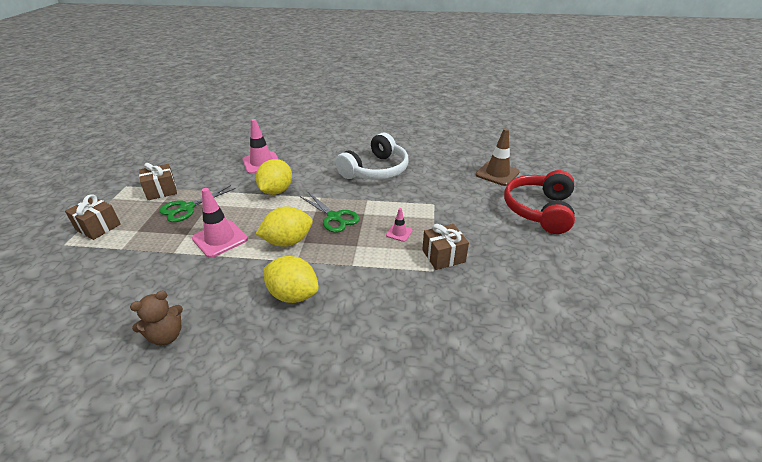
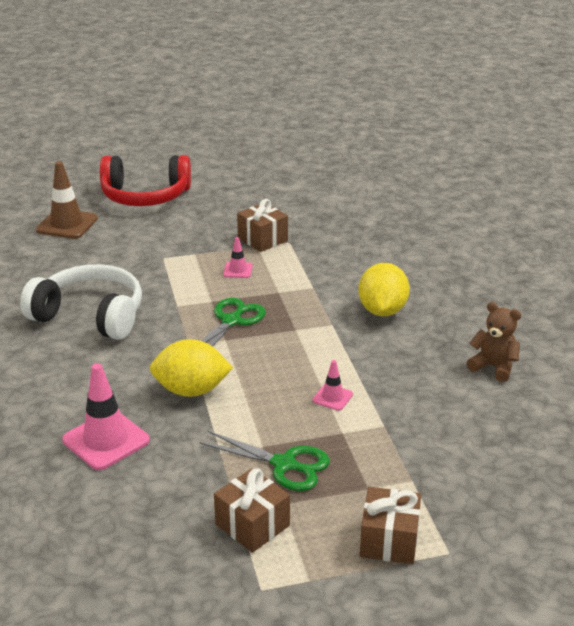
camera: 110 degrees left, 5 degrees down
pink traffic cone [192,188,248,258] -> pink traffic cone [312,360,353,411], size x0.51
yellow lemon [256,207,313,247] -> none

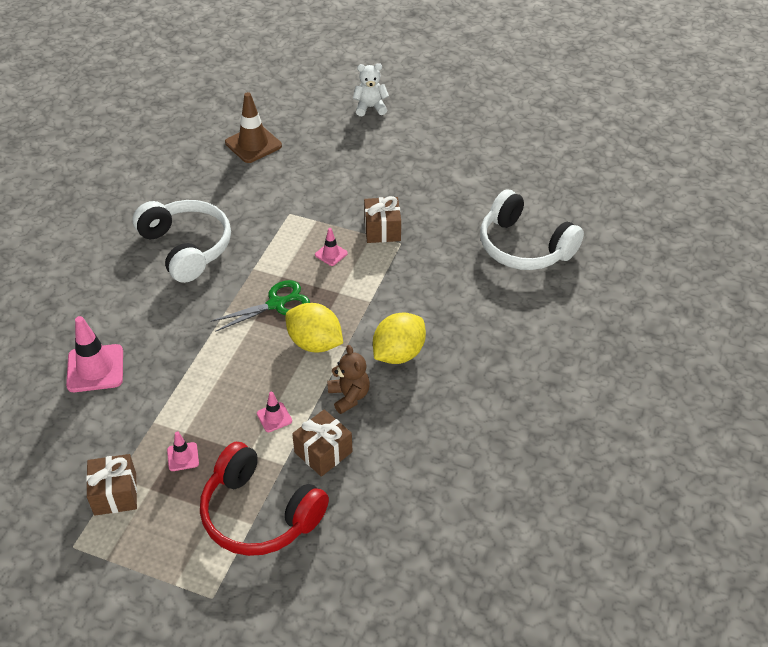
camera: 35 degrees right, 15 degrees up
red headphones [100,155,191,206] -> red headphones moved to [200,442,329,556]
yellow lemon [150,339,233,397] -> yellow lemon moved to [285,303,343,352]
green scissors [200,431,330,491] -> pink traffic cone [167,431,199,471]
brown gift [360,487,421,564] -> brown gift moved to [292,409,353,477]
brown teddy bear [467,302,521,382] -> brown teddy bear moved to [327,345,370,414]
none -> white teddy bear [353,63,389,116]
none -> white headphones [480,189,584,270]

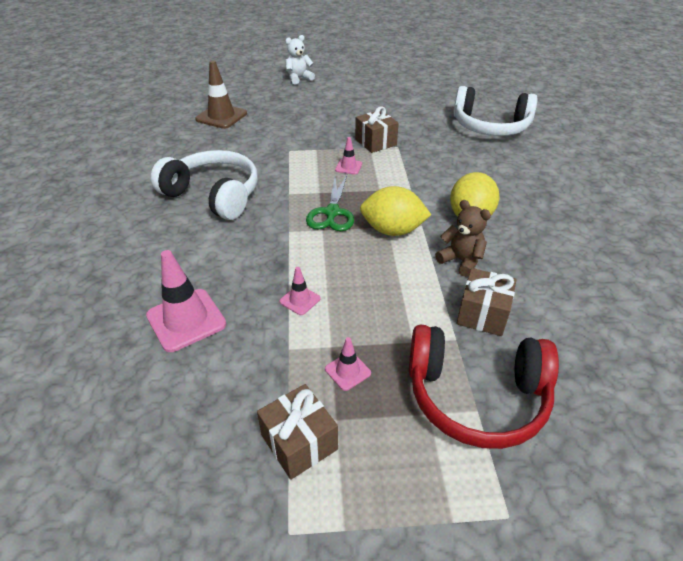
camera: 25 degrees left, 5 degrees down
green scissors [210,280,310,332] -> green scissors turned 150 degrees clockwise [306,175,354,231]
pink traffic cone [257,392,292,432] -> pink traffic cone moved to [280,267,321,315]

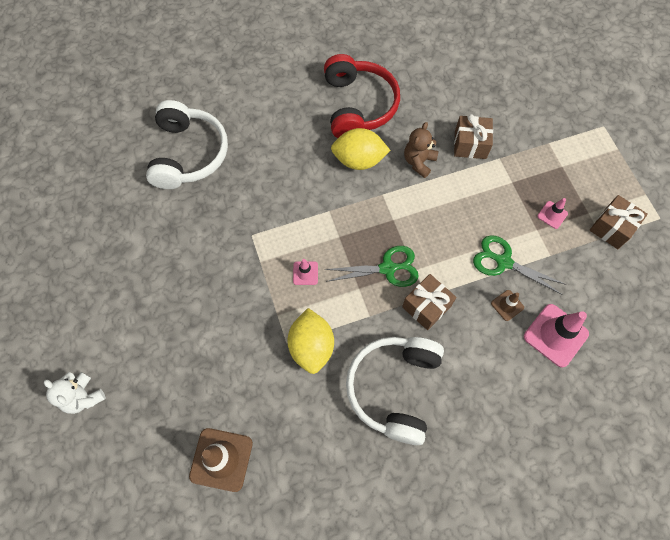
camera: 105 degrees left, 25 degrees up
pink traffic cone [280,267,321,315] -> green scissors [473,235,566,295]
brown gift [355,106,399,153] -> brown gift moved to [402,274,457,330]
yellow lemon [360,186,431,236] -> yellow lemon moved to [287,308,334,374]
red headphones [409,324,559,449] -> red headphones moved to [324,54,400,138]
none -> brown traffic cone [491,290,524,321]

